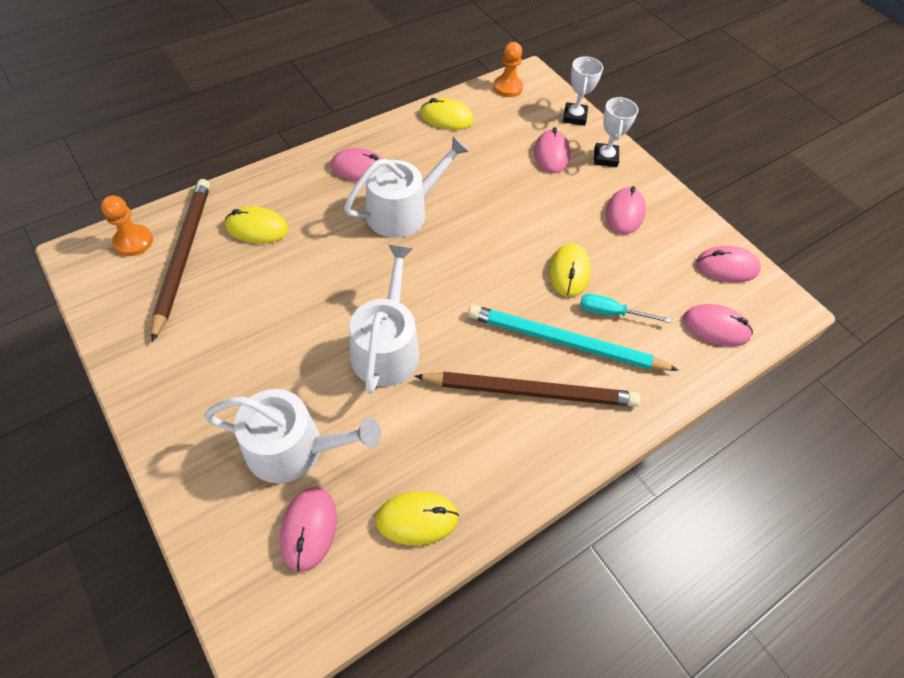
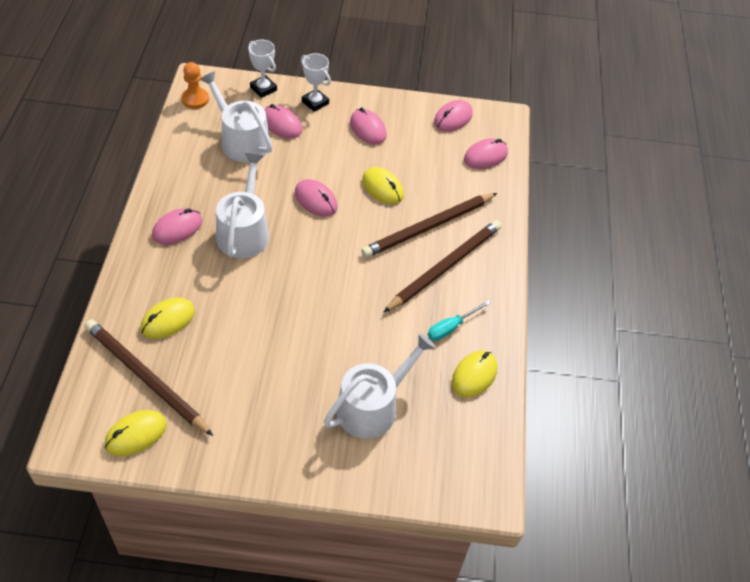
camera: 50 degrees left, 5 degrees down
orange pawn [101,195,153,256] -> none
pink mouse [280,487,337,572] -> pink mouse moved to [295,179,338,217]
white watering can [349,245,419,394] -> white watering can moved to [200,71,273,162]
yellow mouse [420,98,474,130] -> yellow mouse moved to [105,410,167,456]
turquoise pencil [468,305,679,371] -> brown pencil [361,193,497,258]
turquoise screwdriver [580,294,671,323] -> turquoise screwdriver moved to [428,300,491,341]

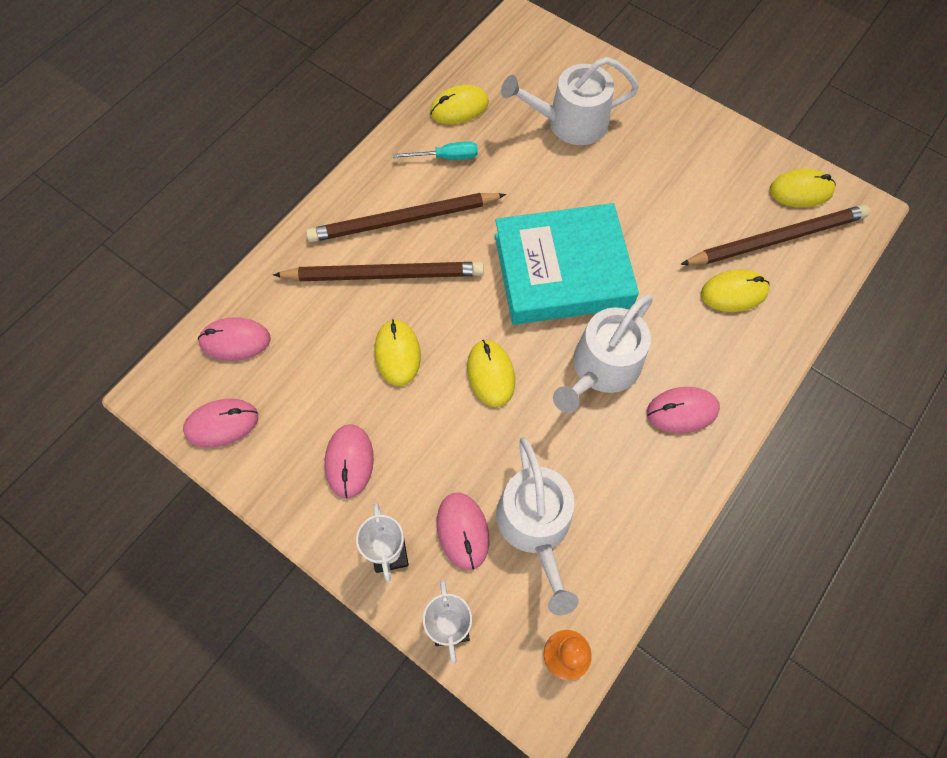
camera: 145 degrees left, 15 degrees up
brown pencil [85,320,213,436] -> brown pencil turned 90 degrees counterclockwise [680,205,870,265]
pink mouse [295,179,338,217] -> yellow mouse [467,340,515,407]
none -> turquoise book [495,203,639,325]

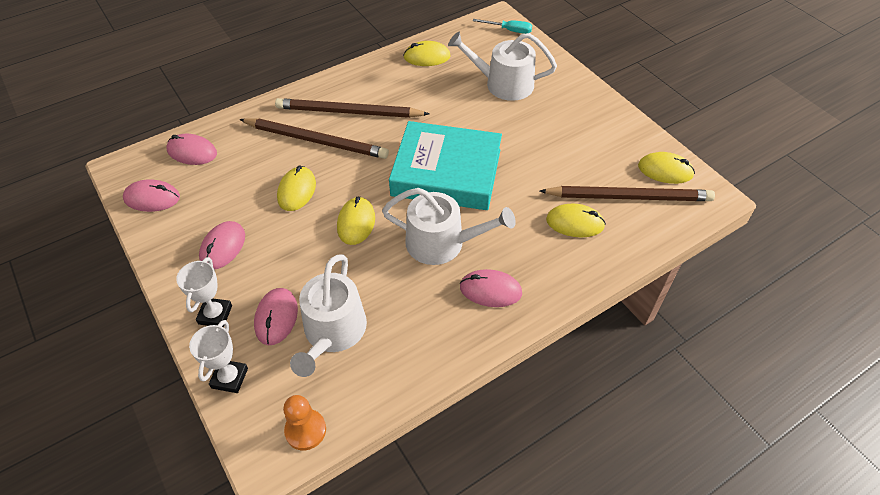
camera: 20 degrees right, 15 degrees down
turquoise screwdriver [393,141,478,160] -> turquoise screwdriver moved to [473,19,532,34]
white watering can [553,295,653,413] -> white watering can turned 135 degrees counterclockwise [382,188,516,265]

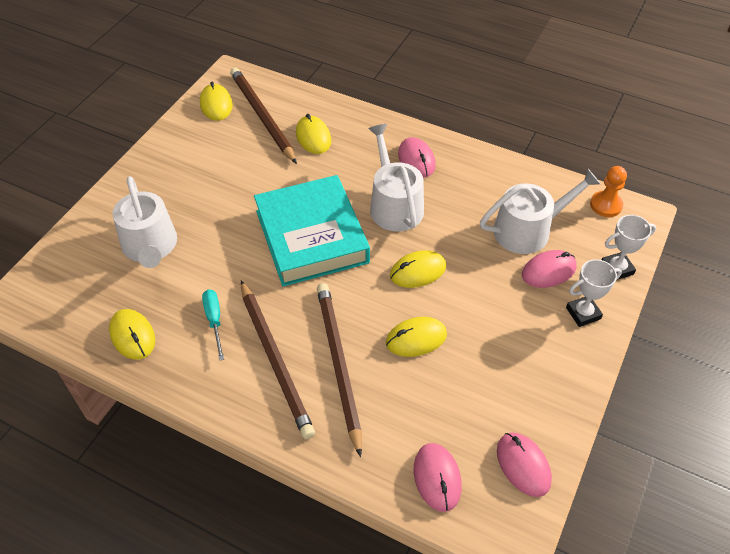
camera: 120 degrees left, 0 degrees up
pink mouse [199,221,245,270] -> none
turquoise screwdriver [473,19,532,34] -> turquoise screwdriver moved to [202,290,224,361]

